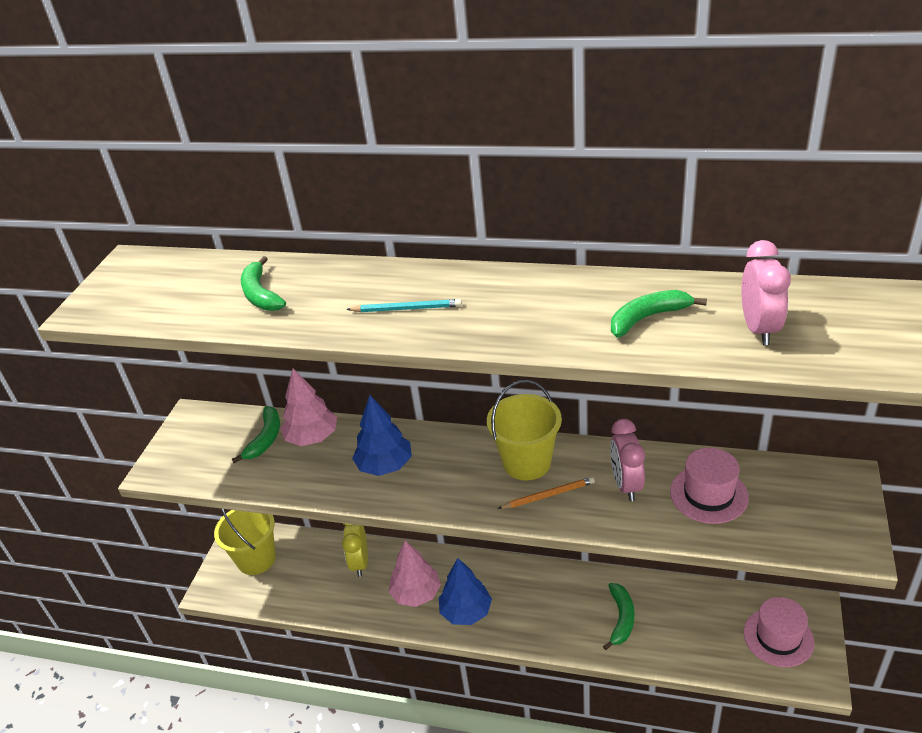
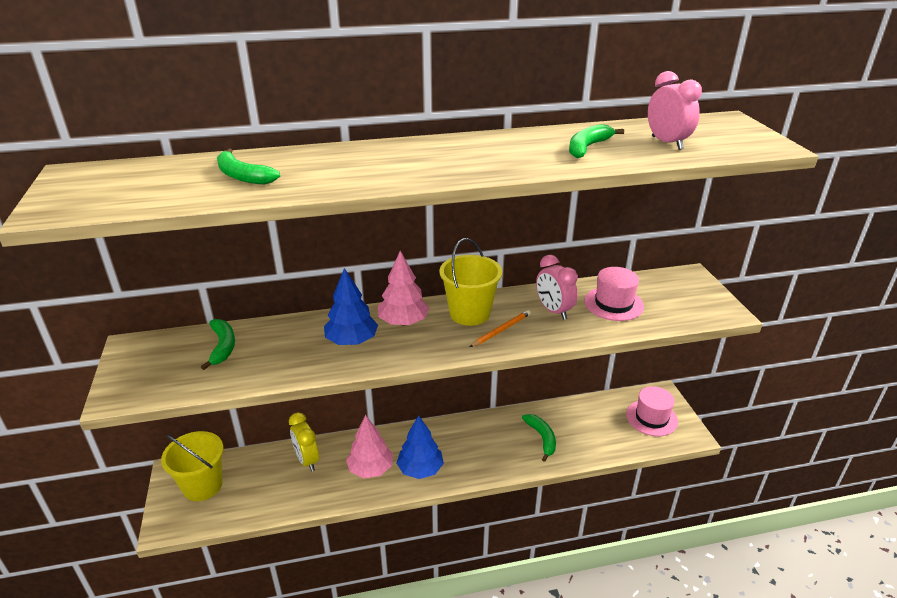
camera: 30 degrees left, 5 degrees down
pink tree [281,369,337,446] -> pink tree moved to [378,251,429,326]
turquoise pencil [346,299,462,312] -> none

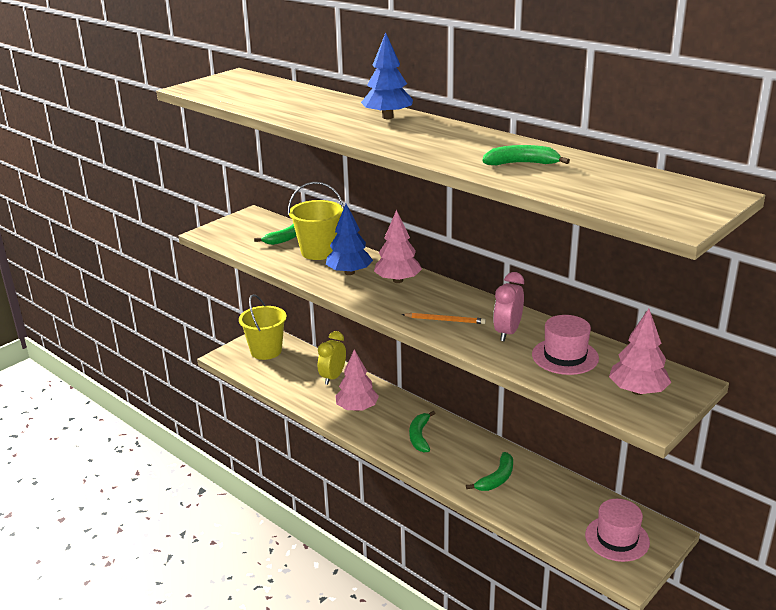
camera: 55 degrees right, 5 degrees down
green banana [217,148,280,185] -> green banana moved to [409,411,435,453]
blue tree [396,415,444,479] -> blue tree moved to [361,32,413,119]
yellow bucket [439,238,502,326] -> yellow bucket moved to [288,182,344,260]
pink clock [648,71,702,150] -> none
none -> pink tree [609,309,671,395]

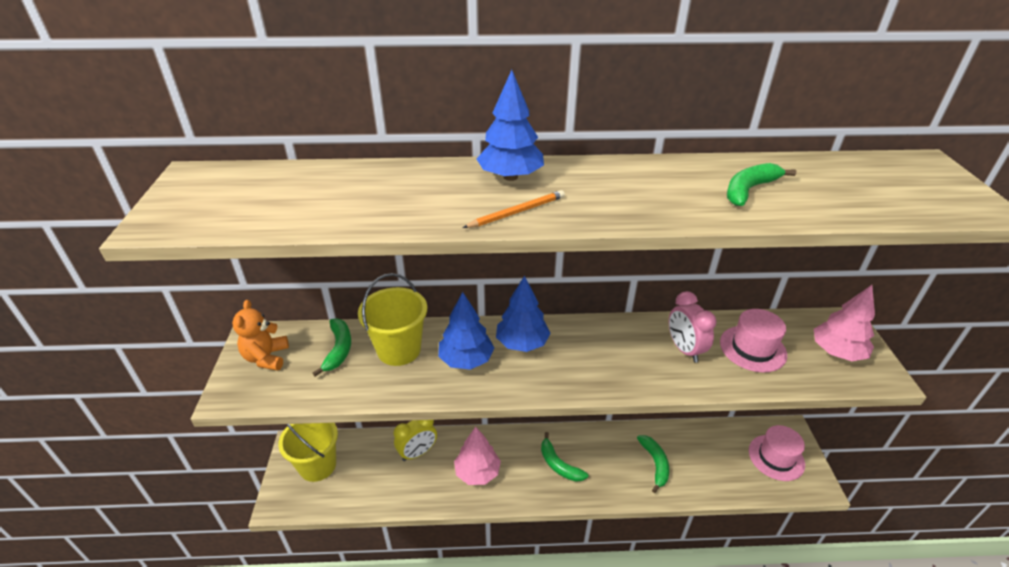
camera: 45 degrees left, 10 degrees up
yellow clock [318,331,346,385] -> yellow clock turned 105 degrees counterclockwise [394,420,437,461]
pink tree [374,210,422,283] -> blue tree [496,276,551,352]
orange pencil [402,313,486,324] -> orange pencil moved to [463,190,565,228]
none -> orange teddy bear [232,300,289,371]

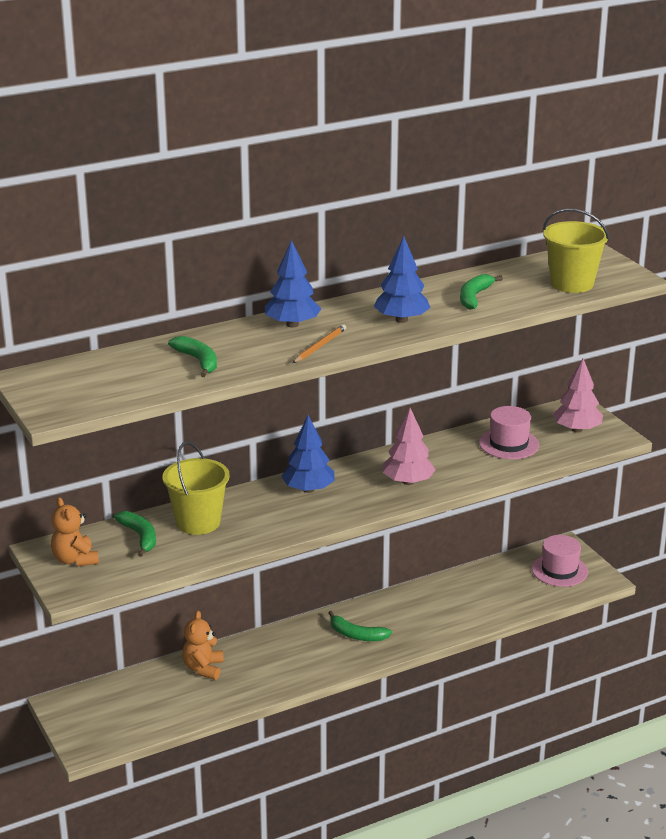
camera: 25 degrees left, 10 degrees down
yellow bucket [278,423,338,482] -> yellow bucket moved to [543,209,610,293]
yellow clock [394,420,437,461] -> orange teddy bear [182,611,224,680]
blue tree [438,292,494,370] -> blue tree moved to [373,236,431,323]
pink tree [454,427,501,485] -> pink tree moved to [382,408,436,485]
green banana [637,435,669,493] -> green banana moved to [168,336,217,377]
pink clock [669,291,717,363] -> none

